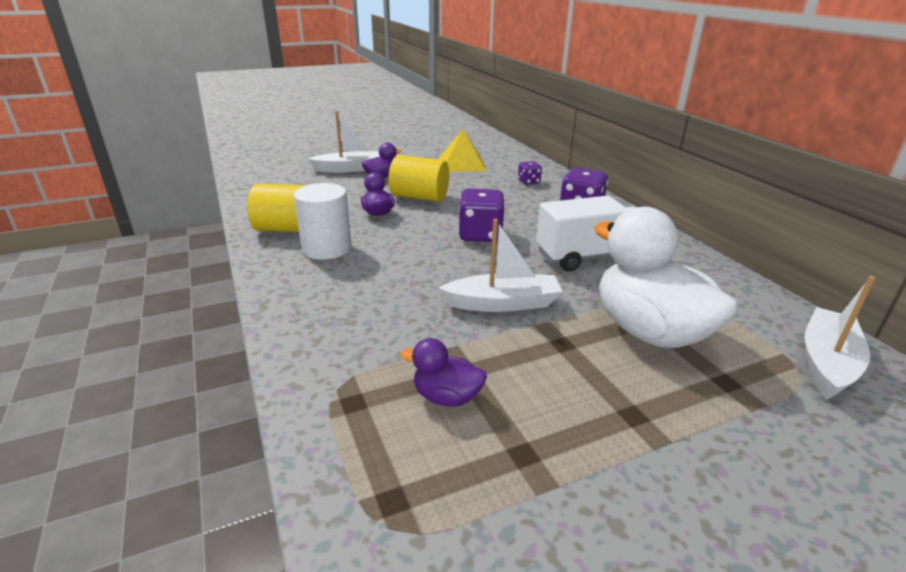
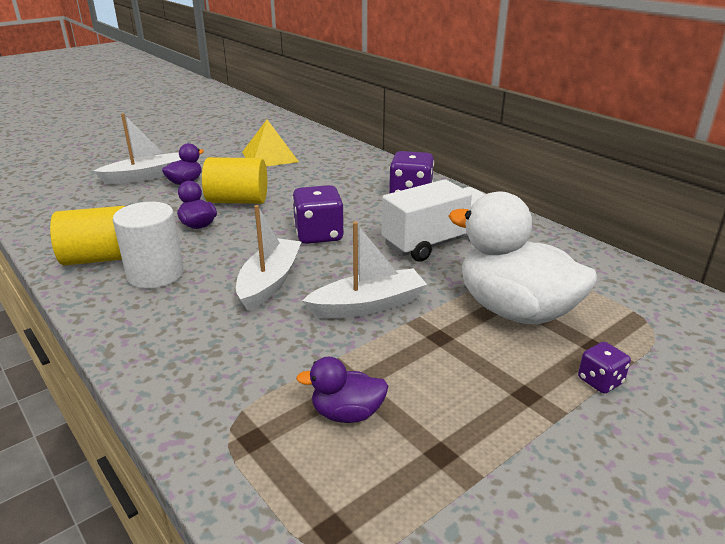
camera: 15 degrees left, 0 degrees up
purple dice [518,161,542,185] -> purple dice moved to [578,342,631,394]
white boat [804,276,876,399] -> white boat moved to [236,205,301,311]

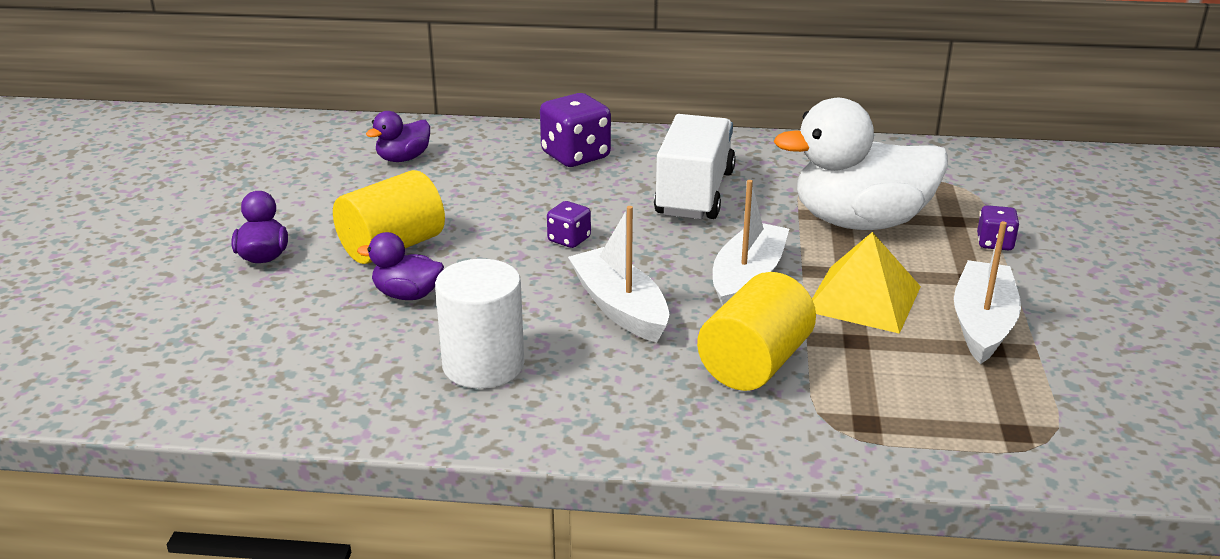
camera: 45 degrees left, 0 degrees up
yellow cylinder [50,206,126,266] -> yellow cylinder moved to [697,272,816,391]
white boat [93,113,181,184] -> white boat moved to [954,221,1021,364]
yellow pyramid [242,120,299,167] -> yellow pyramid moved to [812,232,921,334]
purple dice [292,185,344,244] -> purple dice [547,201,591,248], size x0.55
purple duck [296,356,389,423] -> purple duck moved to [366,111,430,162]

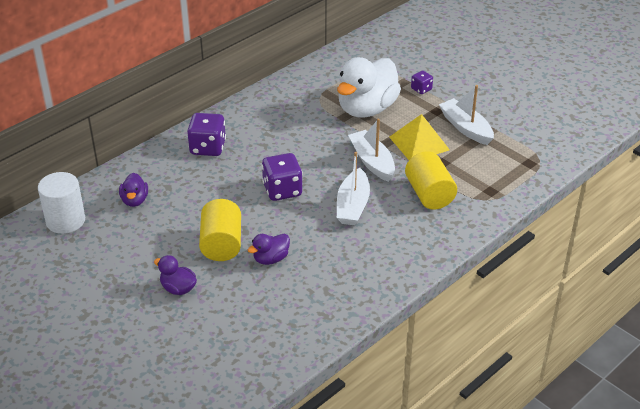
camera: 50 degrees left, 10 degrees up
white cylinder [435,259,524,389] -> white cylinder moved to [38,172,85,234]
purple dice [547,201,591,248] -> purple dice [262,153,303,201], size x1.83
white boat [568,206,669,342] -> white boat turned 90 degrees counterclockwise [337,152,370,225]
white truck [654,114,736,219] -> none

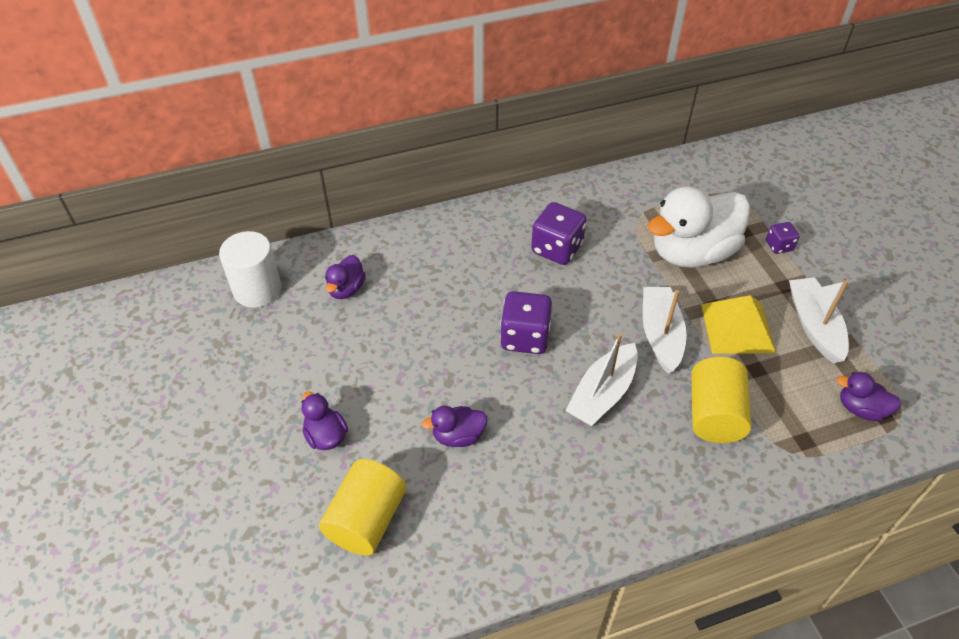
camera: 25 degrees right, 10 degrees up
purple dice [187,113,226,156] -> purple dice moved to [531,202,586,265]
yellow cylinder [199,199,241,261] -> yellow cylinder moved to [319,459,406,556]
none -> purple duck [837,372,901,421]

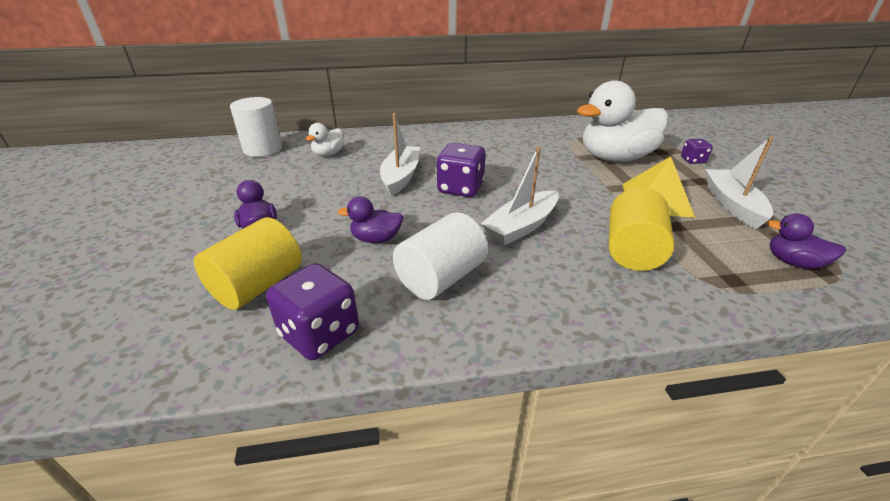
camera: 10 degrees right, 15 degrees down
purple duck [325,255,366,299] -> white duck [306,123,344,156]
purple dice [531,202,586,265] -> purple dice moved to [266,263,359,360]
white boat [643,287,687,374] -> white boat moved to [380,113,420,196]
none -> white cylinder [393,212,488,300]

